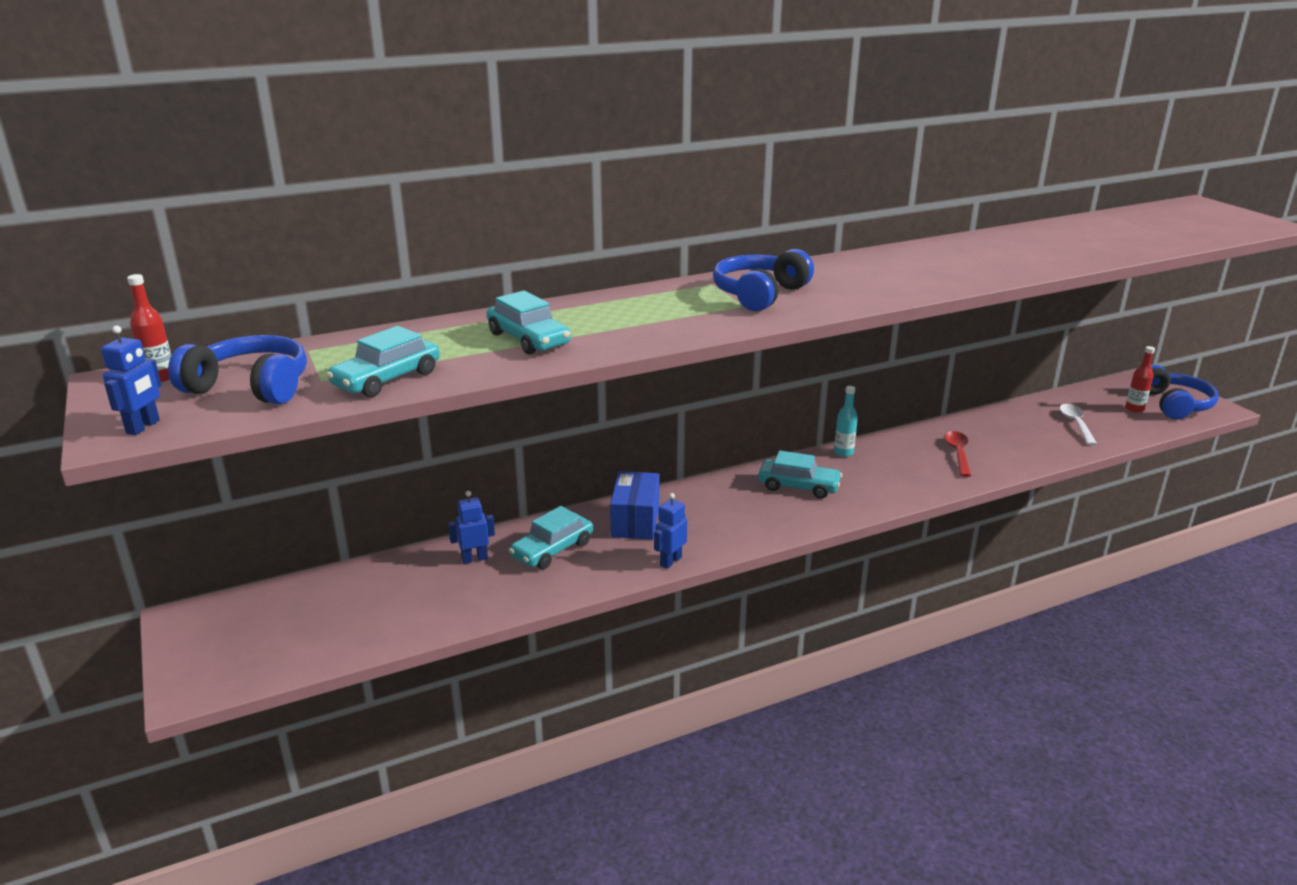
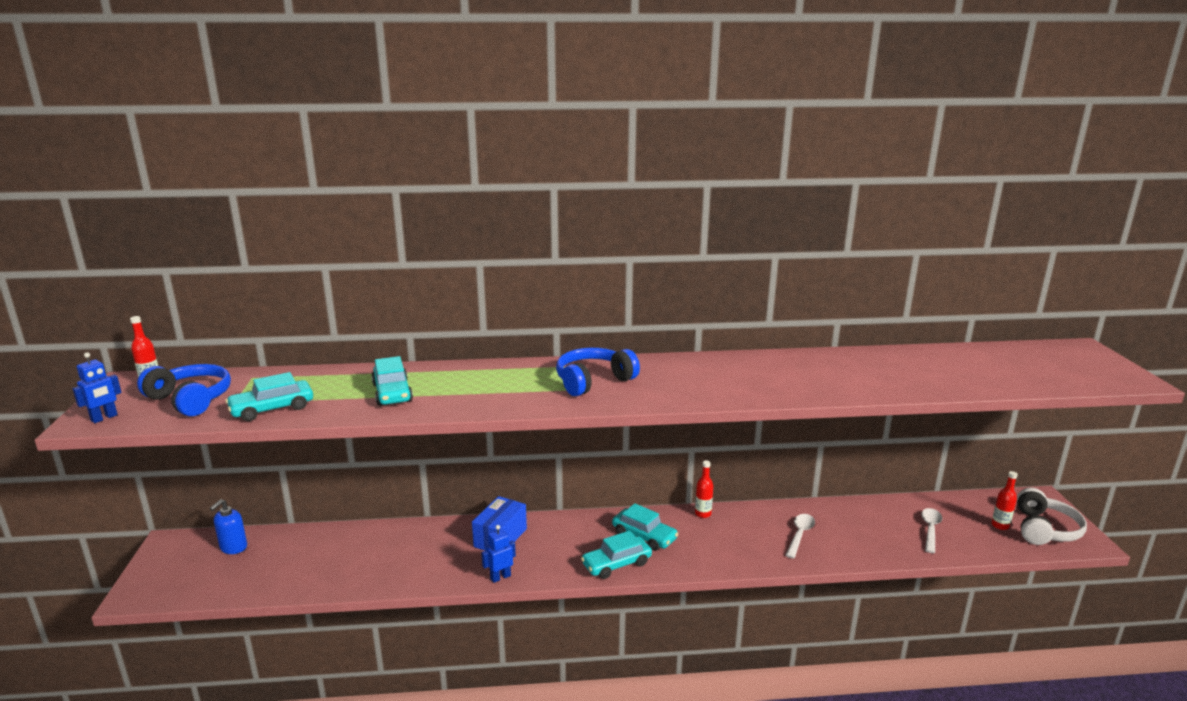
camera: 20 degrees right, 5 degrees down
blue robot [448,491,495,564] -> none
turquoise car [509,506,593,569] -> turquoise car moved to [581,531,652,579]
turquoise bottle [834,386,858,457] -> red bottle [695,460,713,518]
red spoon [944,431,971,477] -> white spoon [785,514,815,559]
blue headphones [1149,365,1219,420] -> white headphones [1017,488,1087,545]
none -> blue soap dispenser [210,499,247,554]

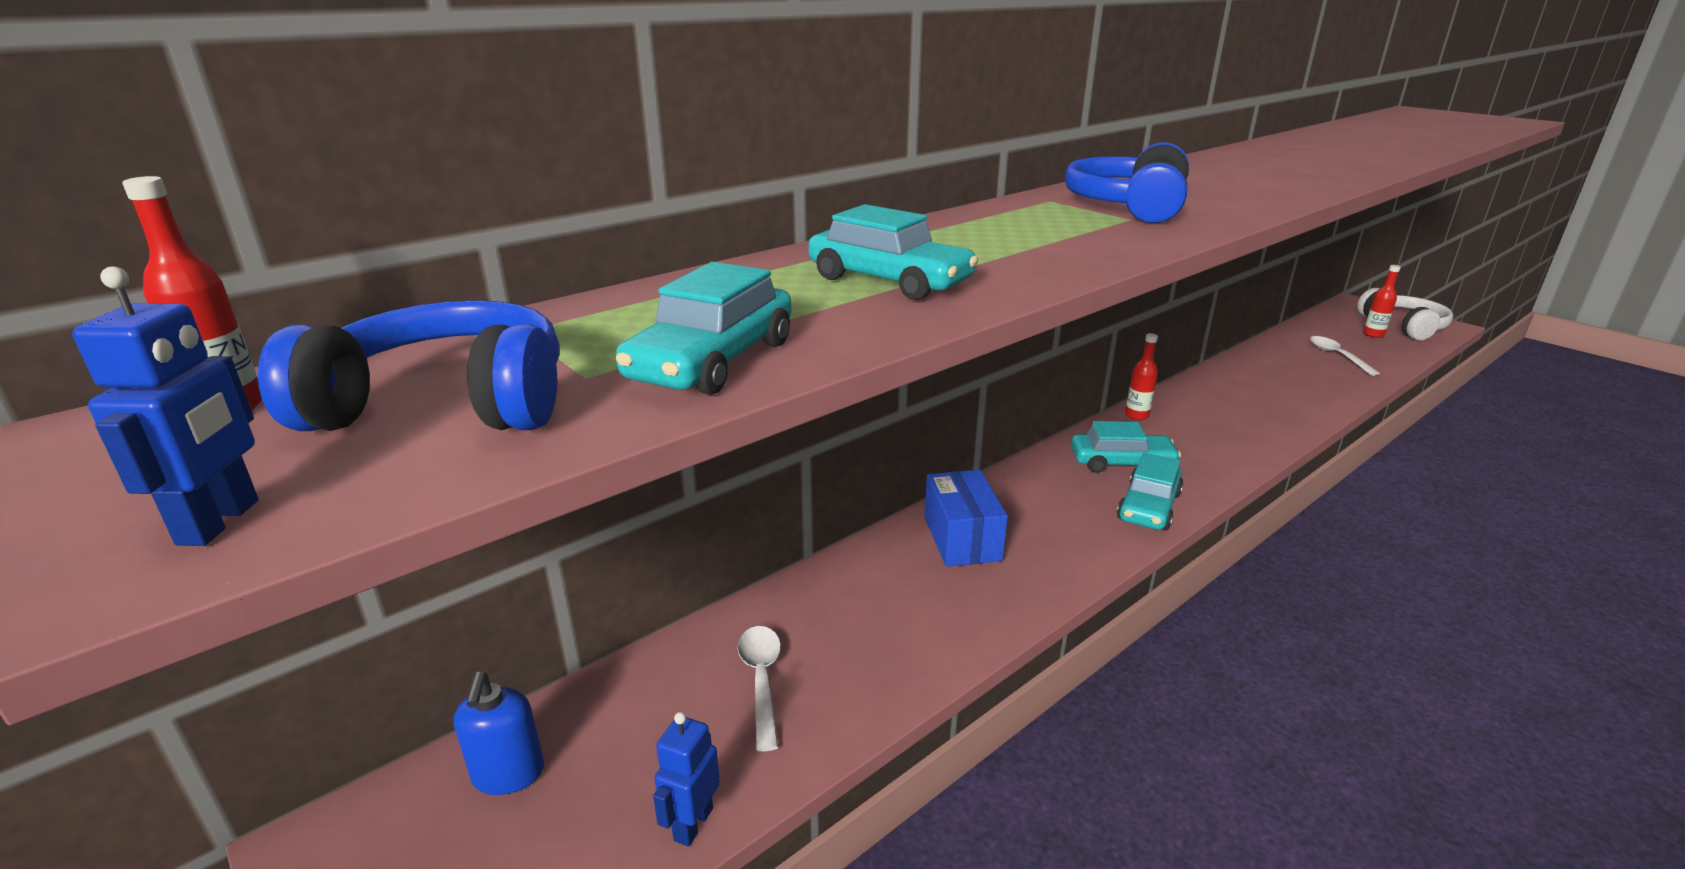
camera: 35 degrees left, 5 degrees up
blue robot [481,525,516,583] -> blue robot moved to [653,712,720,847]
white spoon [785,514,815,559] -> white spoon moved to [738,626,781,751]

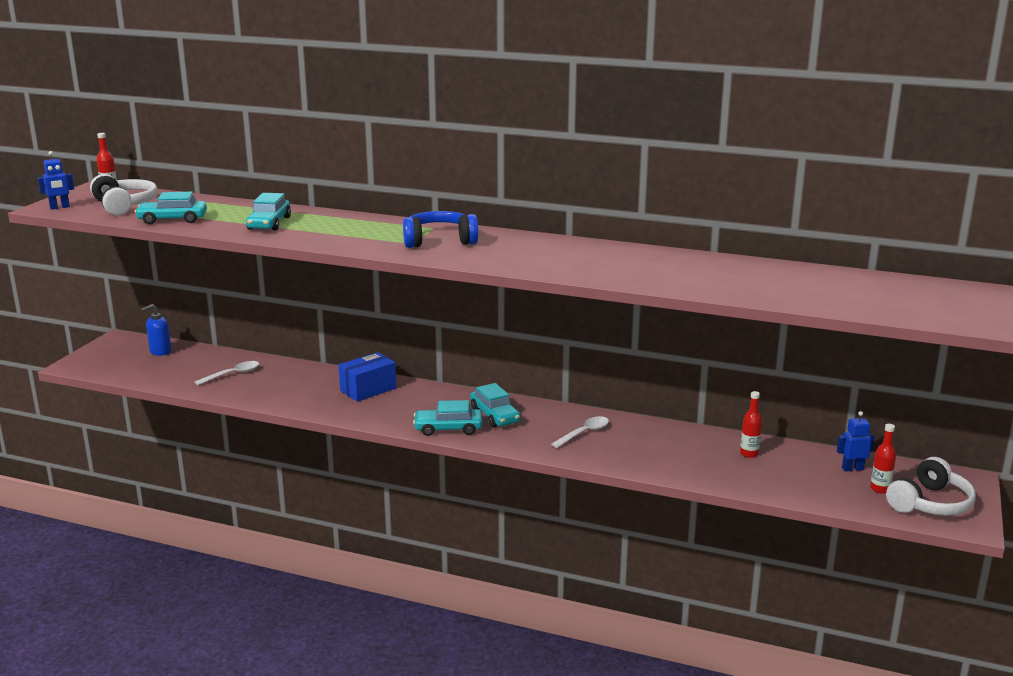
camera: 60 degrees right, 5 degrees down
blue headphones [258,300,560,431] -> white headphones [90,174,158,216]
blue robot [653,712,720,847] -> blue robot moved to [837,411,875,472]
red bottle [1125,333,1158,420] -> red bottle moved to [740,391,762,458]
white spoon [1310,336,1380,376] -> white spoon moved to [551,416,609,448]

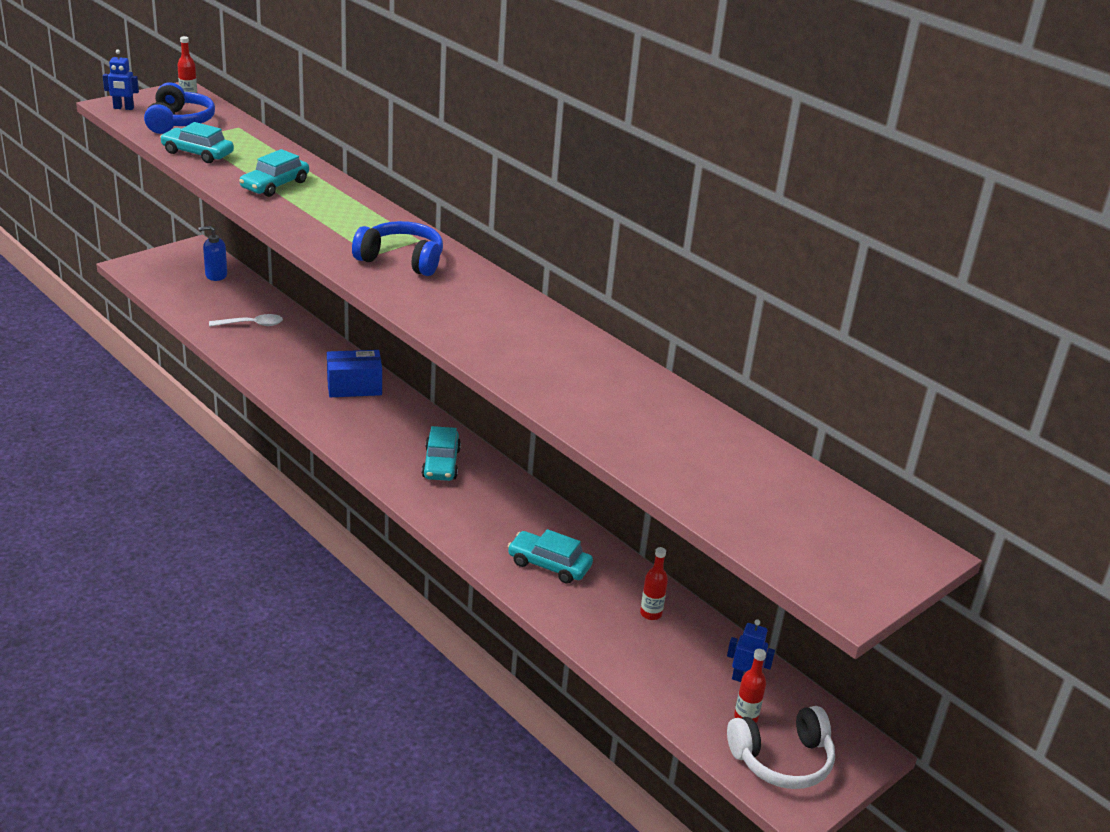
camera: 25 degrees right, 10 degrees up
white headphones [90,174,158,216] -> blue headphones [144,82,215,134]
turquoise car [413,400,483,436] -> turquoise car moved to [507,529,593,584]
white spoon [551,416,609,448] -> none

